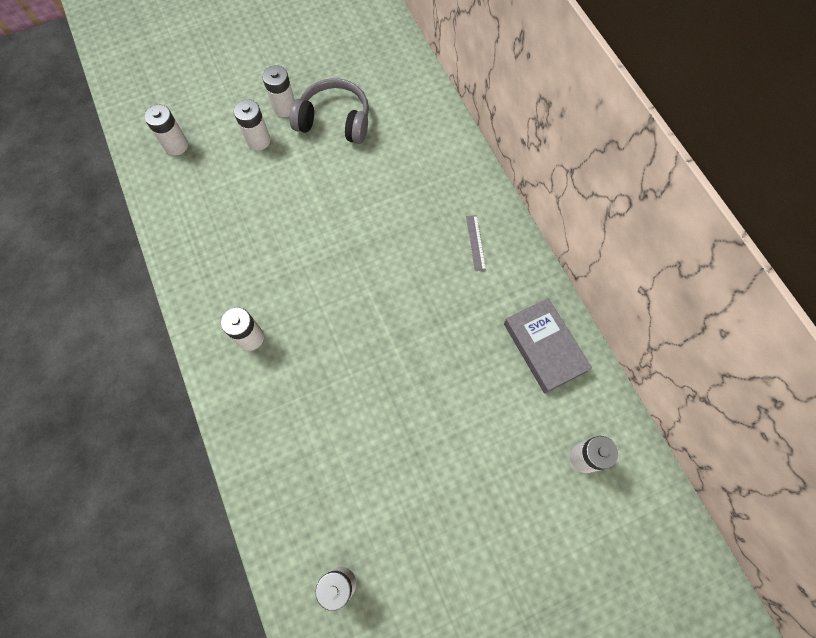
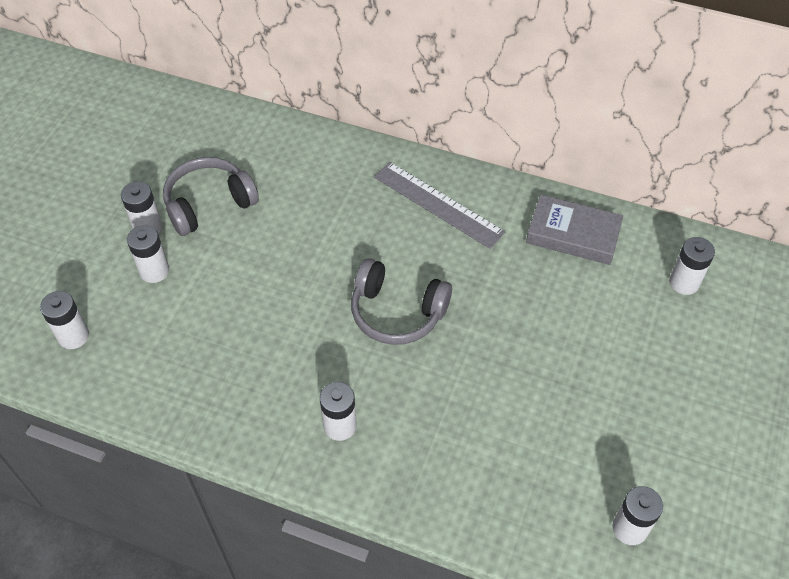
camera: 45 degrees left, 15 degrees down
grey ruler [466,215,486,271] -> grey ruler [374,162,505,249], size x2.16
none -> grey headphones [351,258,452,345]

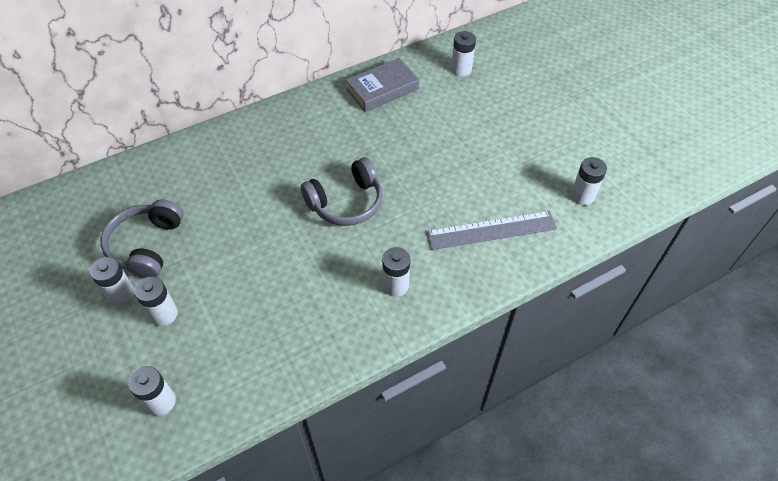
camera: 50 degrees left, 0 degrees up
grey ruler [374,162,505,249] -> grey ruler moved to [426,211,557,250]

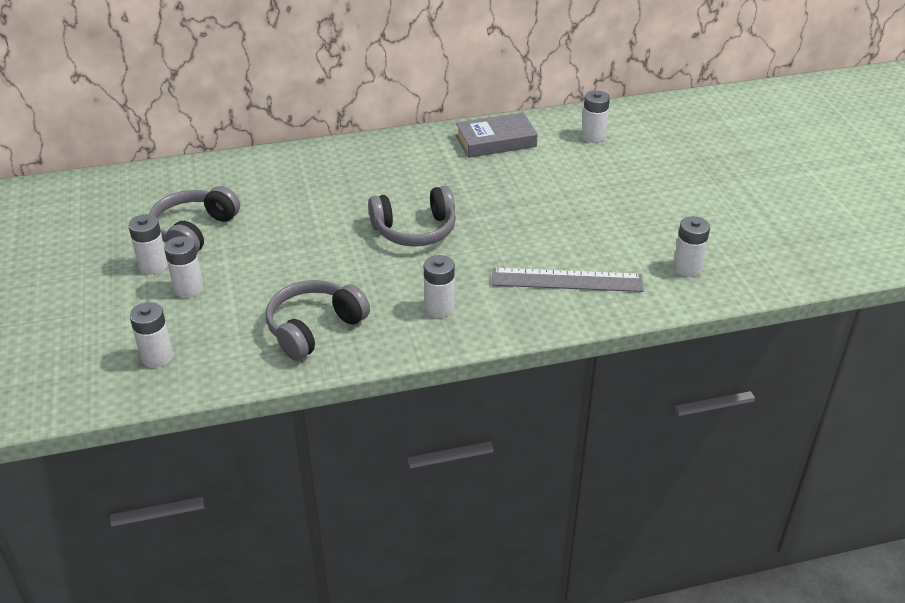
camera: 15 degrees right, 15 degrees down
none -> grey headphones [266,280,370,361]

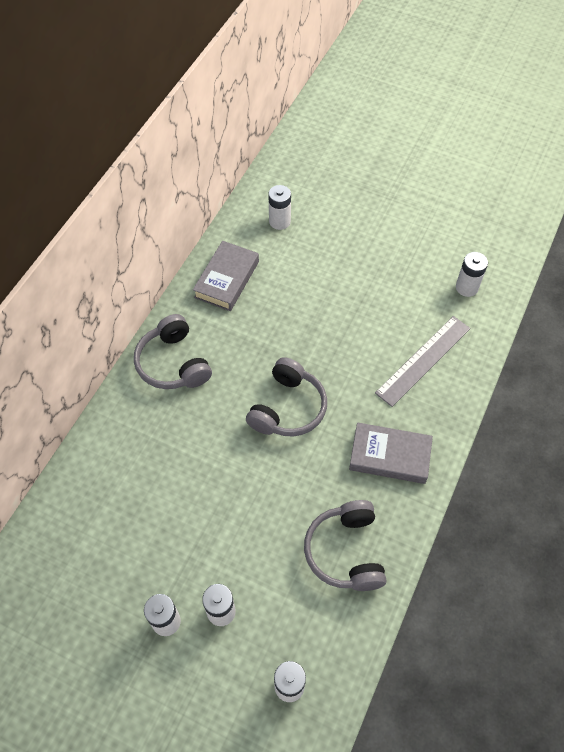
camera: 50 degrees left, 20 degrees up
grey headphones [149,186,240,253] -> grey headphones moved to [134,314,212,389]
white battery [424,255,455,318] -> grey book [349,422,433,484]

